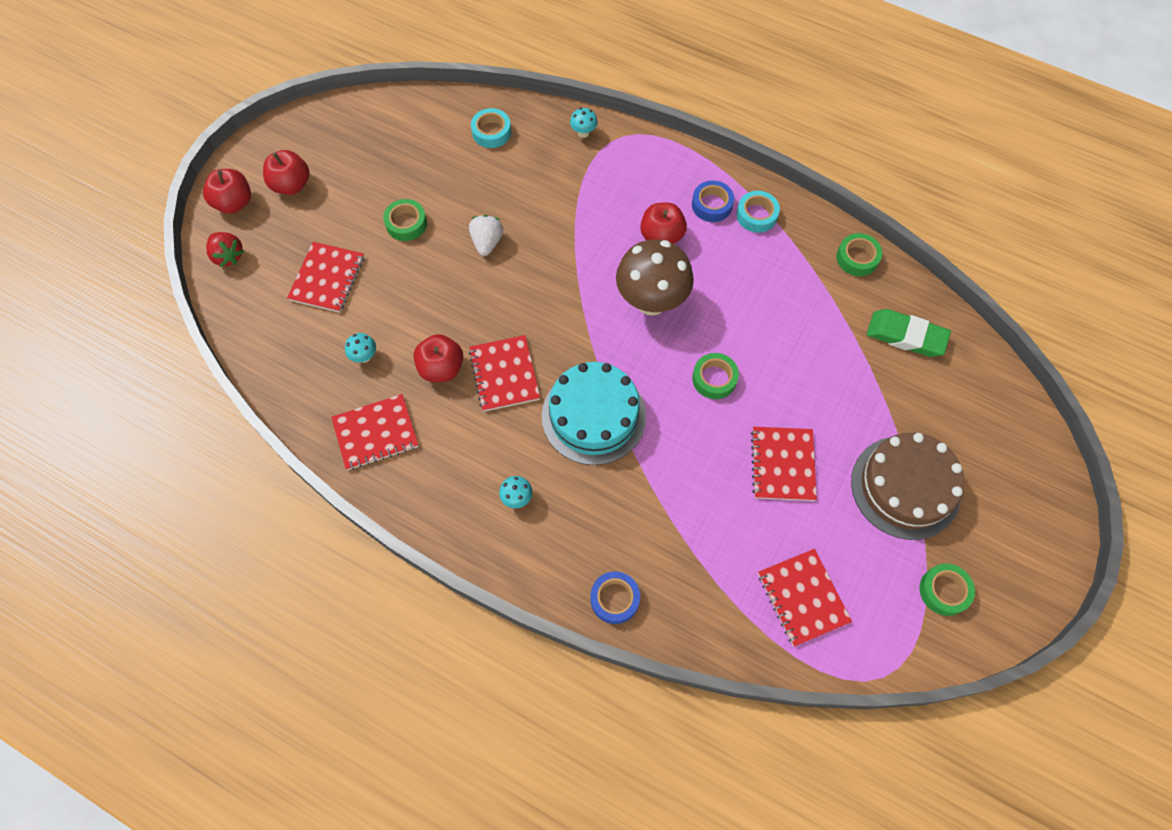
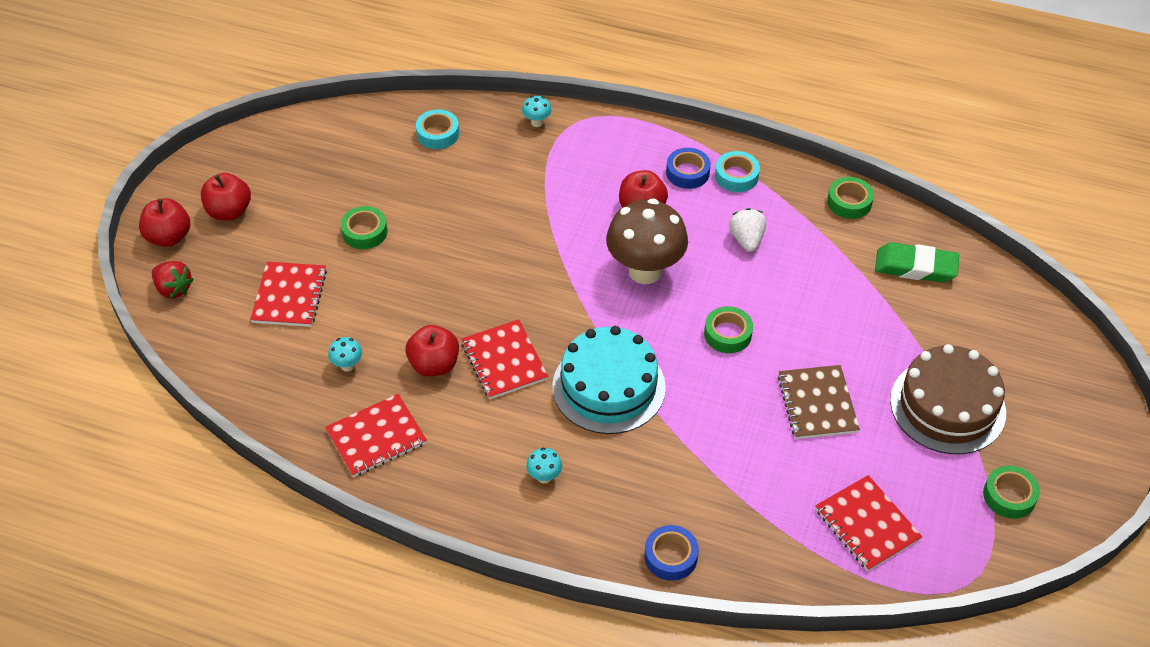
camera: 10 degrees left, 15 degrees down
white strawberry [469,215,503,256] -> white strawberry moved to [729,208,766,252]
red notebook [751,427,817,501] -> brown notebook [778,365,860,439]

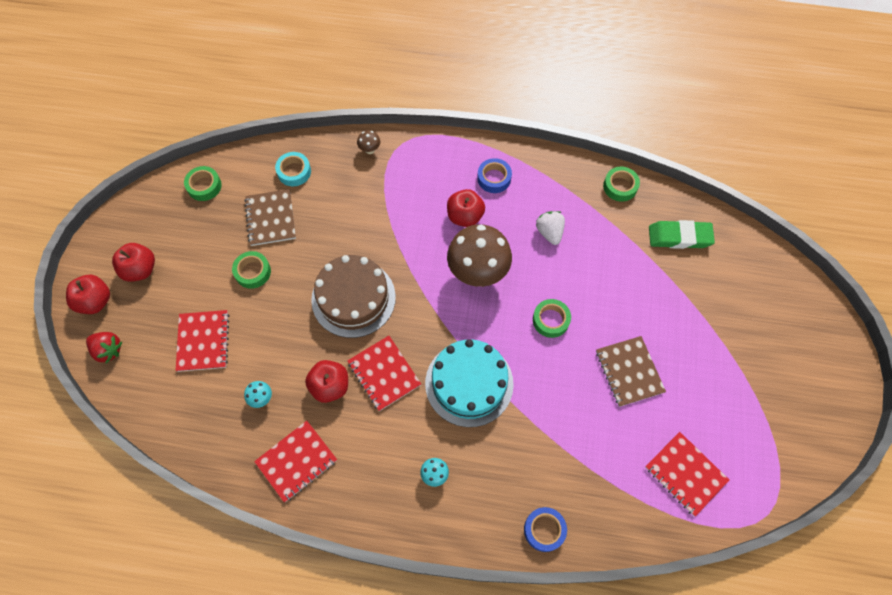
camera: 10 degrees left, 15 degrees up
turquoise mushroom [522,96,552,127] -> brown mushroom [357,130,380,154]
turquoise tape [715,151,760,192] -> none
brown cake [890,344,1006,454] -> brown cake moved to [311,255,396,338]
green tape [983,465,1040,519] -> green tape moved to [184,166,222,201]
none -> brown notebook [244,189,296,246]

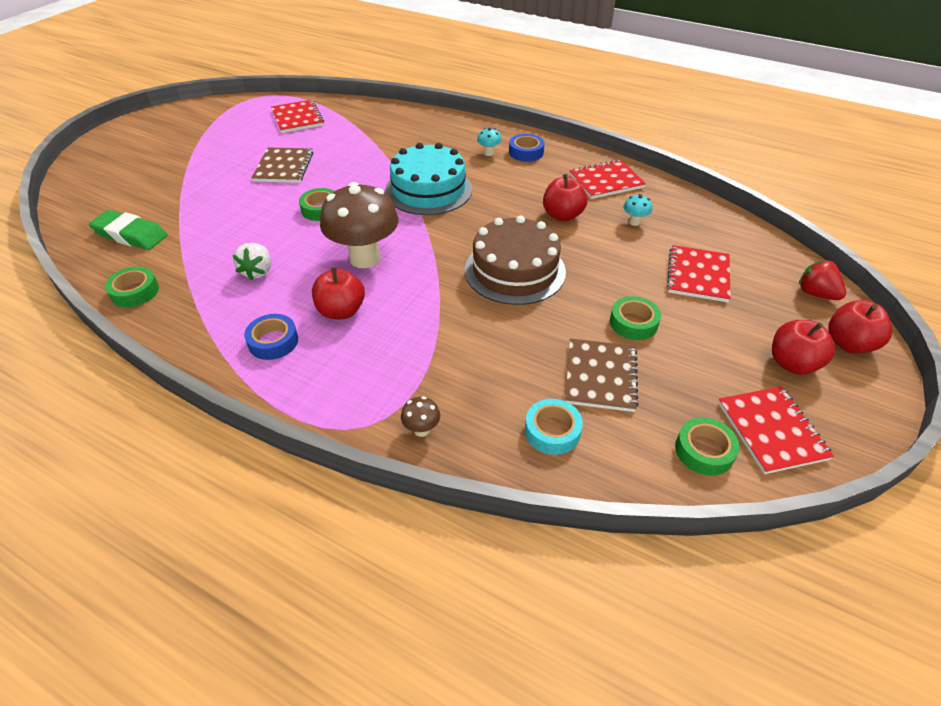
camera: 160 degrees left, 20 degrees down
red notebook [347,336,421,411] -> red notebook moved to [718,386,834,474]
blue tape [524,507,567,552] -> blue tape moved to [509,134,545,162]

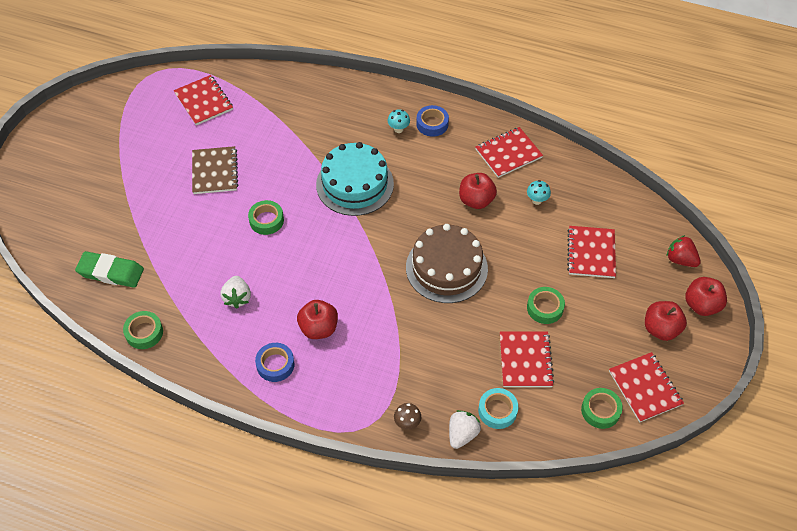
camera: 10 degrees left, 10 degrees up
brown mushroom [320,182,399,268] -> none
brown notebook [565,338,639,412] -> red notebook [500,331,554,387]
none -> white strawberry [449,410,481,449]

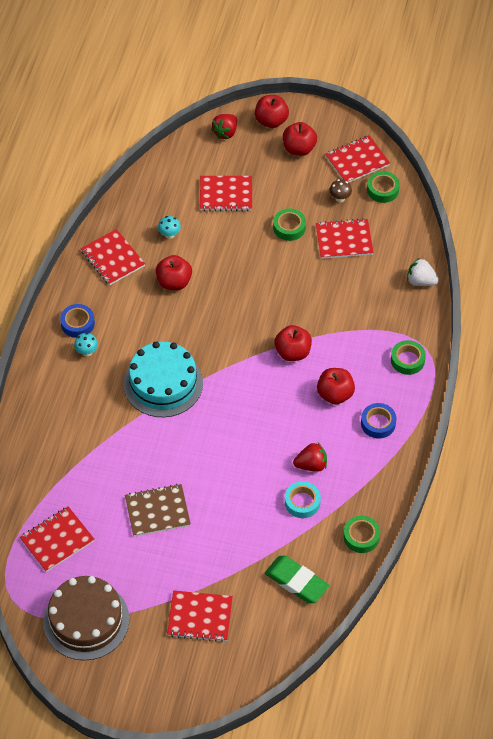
camera: 95 degrees left, 0 degrees up
green eraser [75,251,144,288] -> green eraser turned 60 degrees counterclockwise [265,556,329,603]
white strawberry [220,276,251,308] -> red strawberry [293,443,327,472]
green tape [248,200,284,235] -> green tape moved to [391,340,426,375]
brown mushroom [394,403,421,430] -> brown mushroom moved to [329,179,352,203]
brown cake [406,224,488,303] -> brown cake moved to [43,576,129,660]
turquoise tape [478,388,518,429] -> turquoise tape moved to [285,481,321,518]
none -> red notebook [167,590,233,642]
none -> red apple [274,325,312,361]

